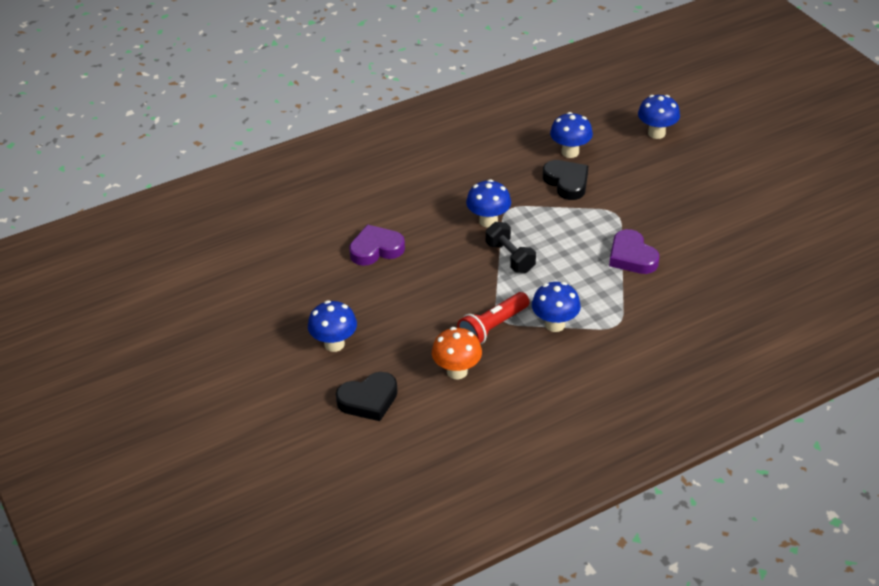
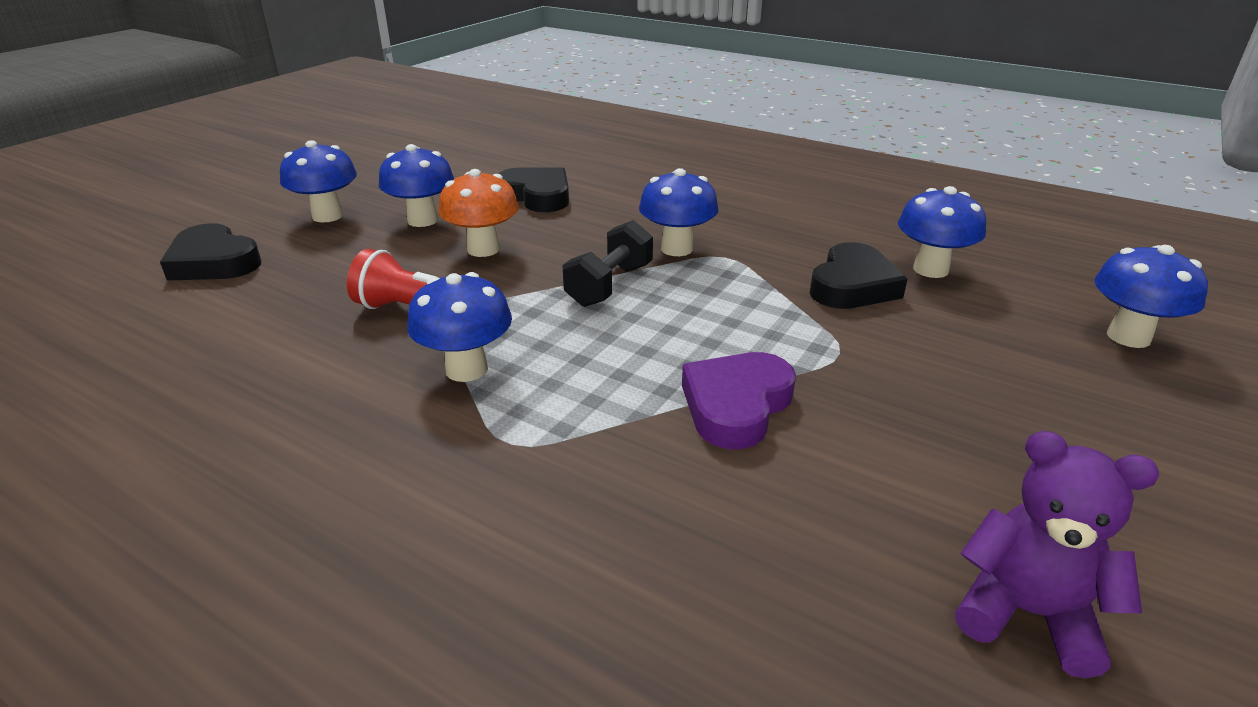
camera: 60 degrees right, 10 degrees down
purple heart [349,224,405,266] -> black heart [499,167,569,212]
orange mushroom [432,327,482,379] -> orange mushroom moved to [438,169,519,257]
none -> blue mushroom [379,144,454,227]
none -> purple teddy bear [955,431,1159,678]

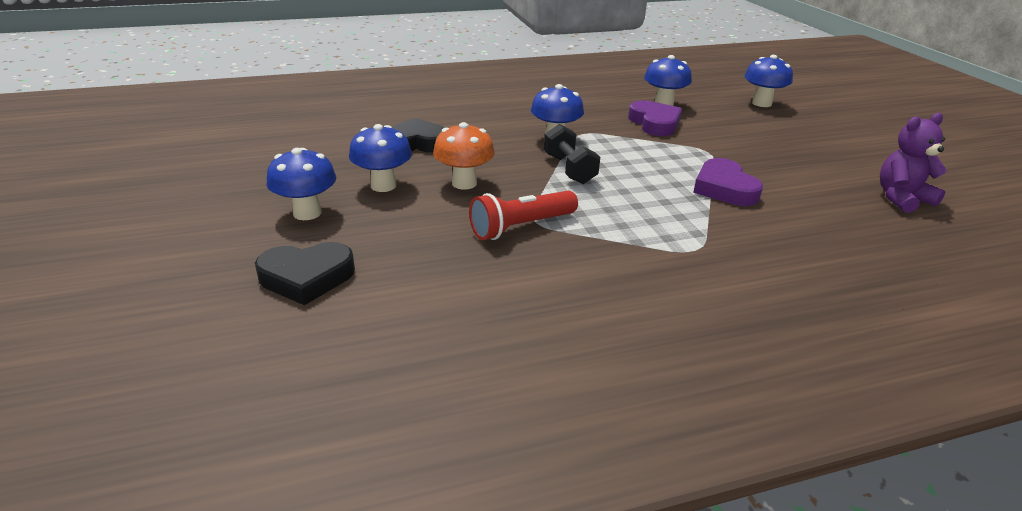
camera: 50 degrees left, 0 degrees up
blue mushroom [407,272,512,382] -> none
black heart [810,242,908,309] -> purple heart [628,100,682,136]

